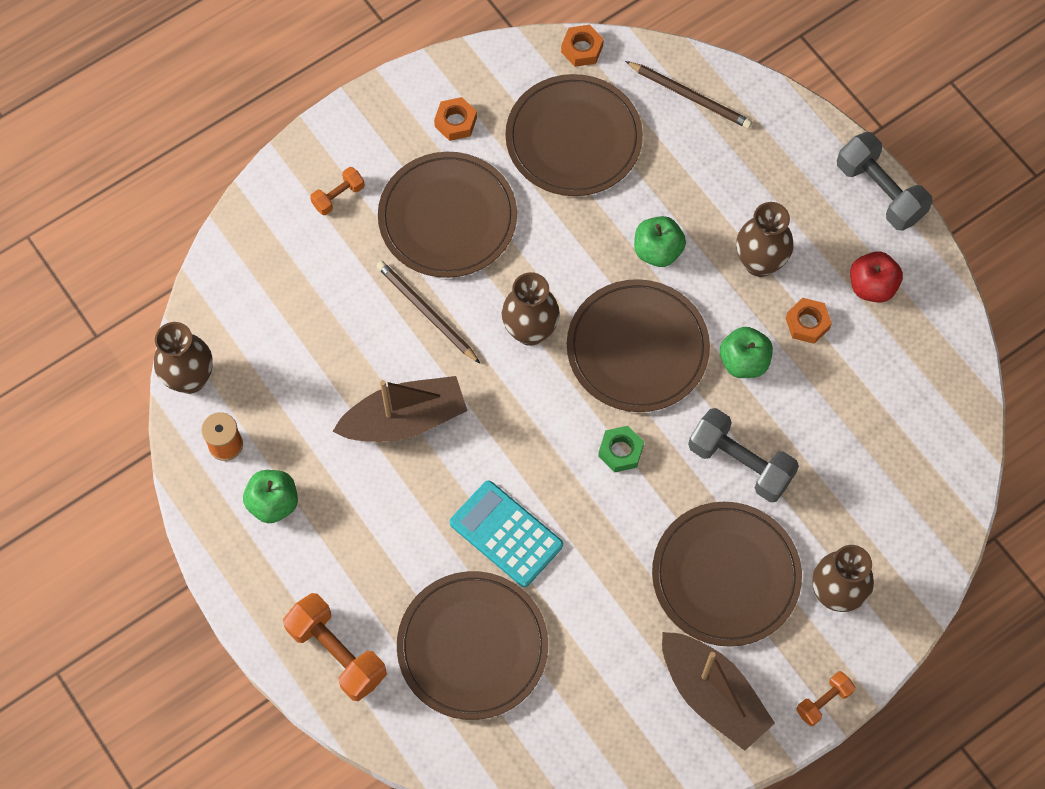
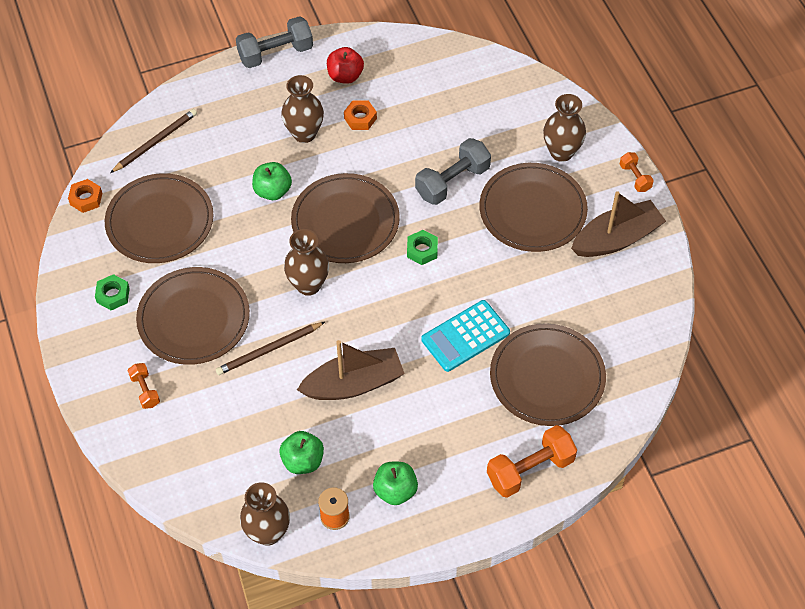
camera: 75 degrees left, 10 degrees down
brown boat [332,376,467,442] -> brown boat turned 75 degrees clockwise [297,340,405,400]
orange nut [434,97,477,141] -> green nut [95,274,130,311]
green apple [720,327,773,378] -> green apple moved to [279,431,324,474]

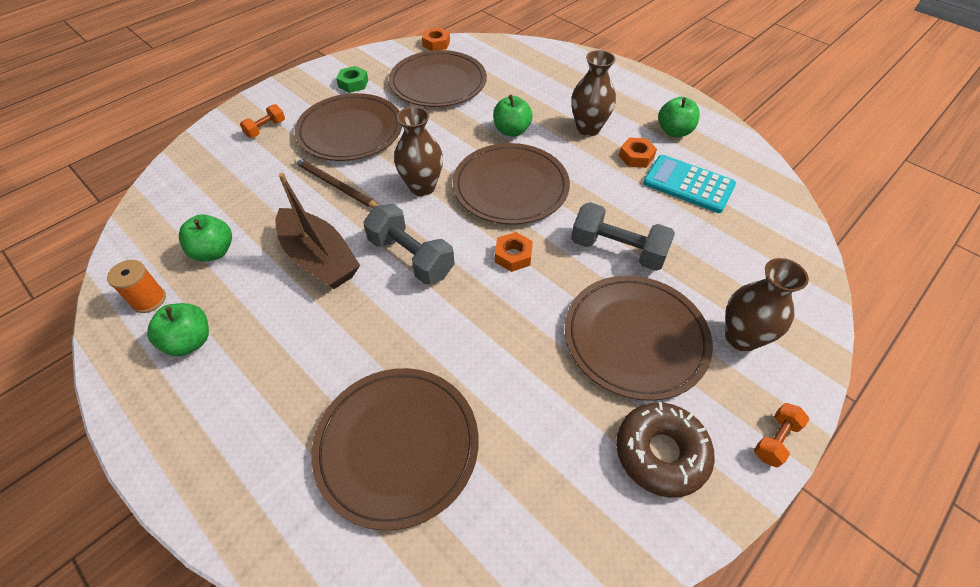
camera: 65 degrees right, 5 degrees down
brown pencil [110,109,197,173] -> none
grey dumbbell [236,16,313,68] -> grey dumbbell moved to [363,204,455,284]
brown vase [240,482,290,546] -> none
red apple [327,47,364,84] -> green apple [658,97,700,137]
green nut [407,230,438,265] -> orange nut [495,232,533,272]
turquoise calculator [421,300,510,372] -> turquoise calculator moved to [643,155,736,213]
orange dumbbell [487,425,577,498] -> none
brown boat [571,191,666,257] -> brown donut [616,402,715,498]

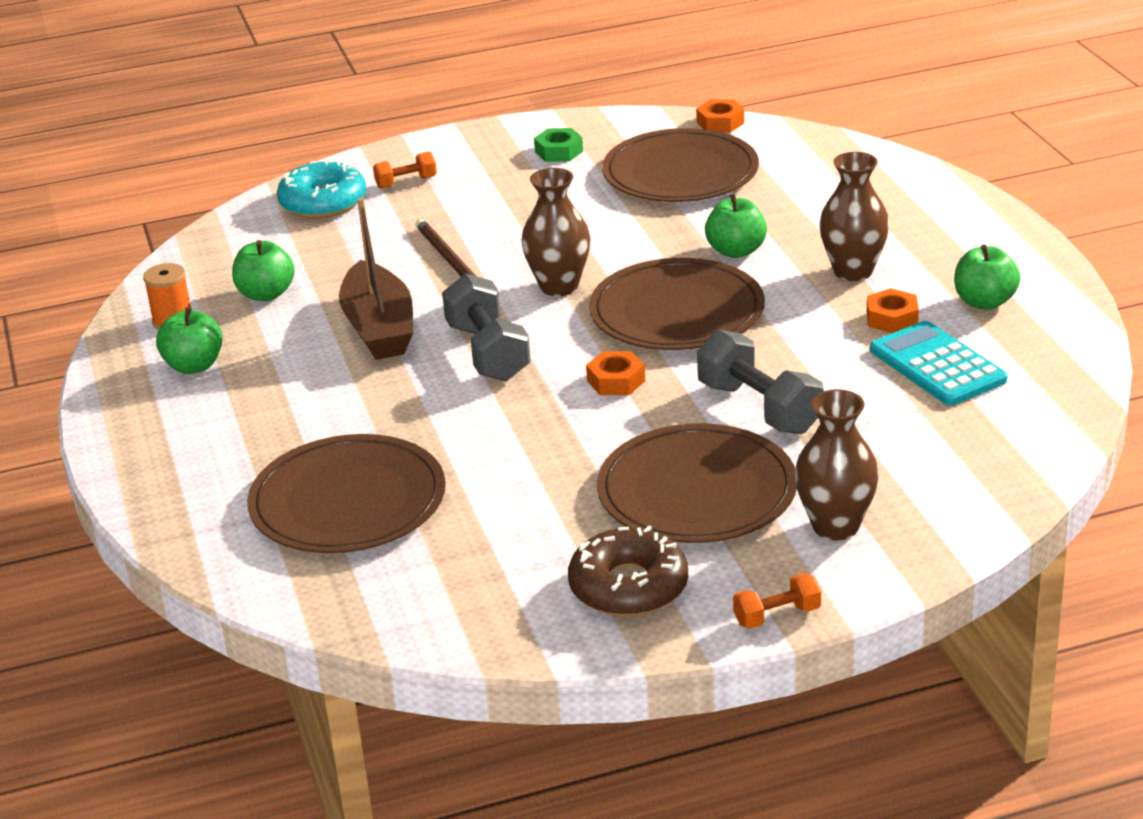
camera: 30 degrees right, 20 degrees down
brown plate [294,93,402,161] -> none
none -> turquoise donut [277,159,366,219]

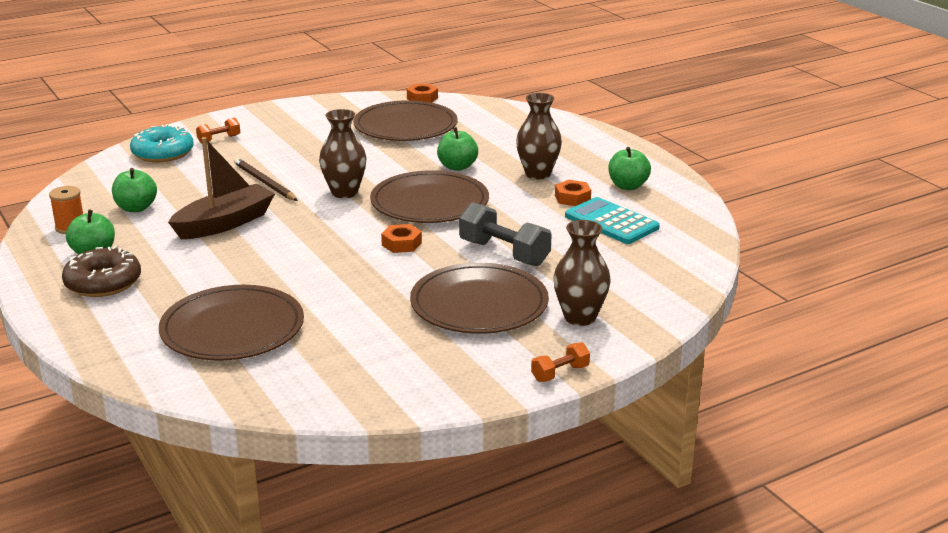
camera: 15 degrees left, 5 degrees down
brown boat [339,198,413,360] -> brown boat turned 105 degrees counterclockwise [168,137,275,239]
grey dumbbell [442,274,531,381] -> none
green nut [534,128,583,162] -> none
brown donut [568,525,688,617] -> brown donut moved to [62,246,141,297]

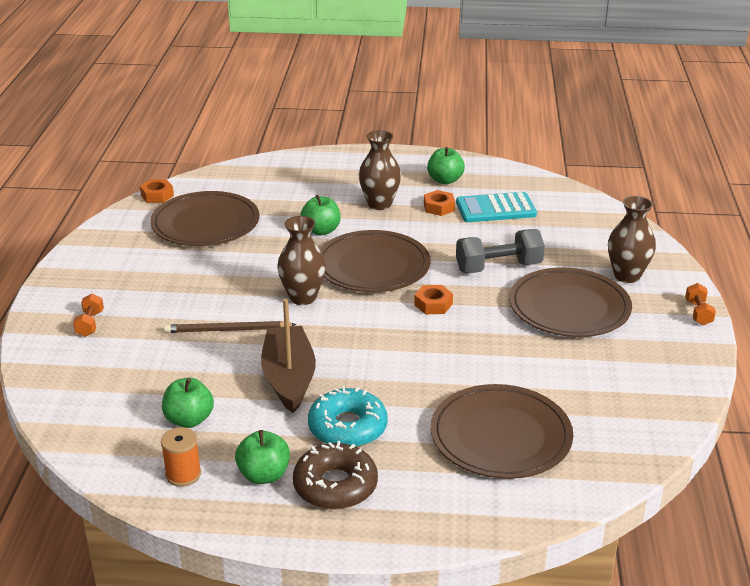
camera: 55 degrees left, 5 degrees up
turquoise donut [130,124,194,162] -> turquoise donut moved to [308,386,388,447]

